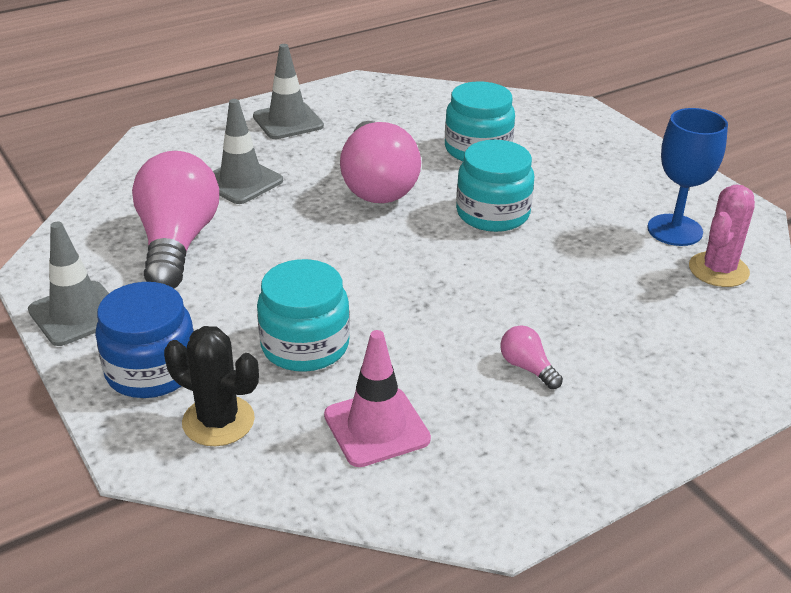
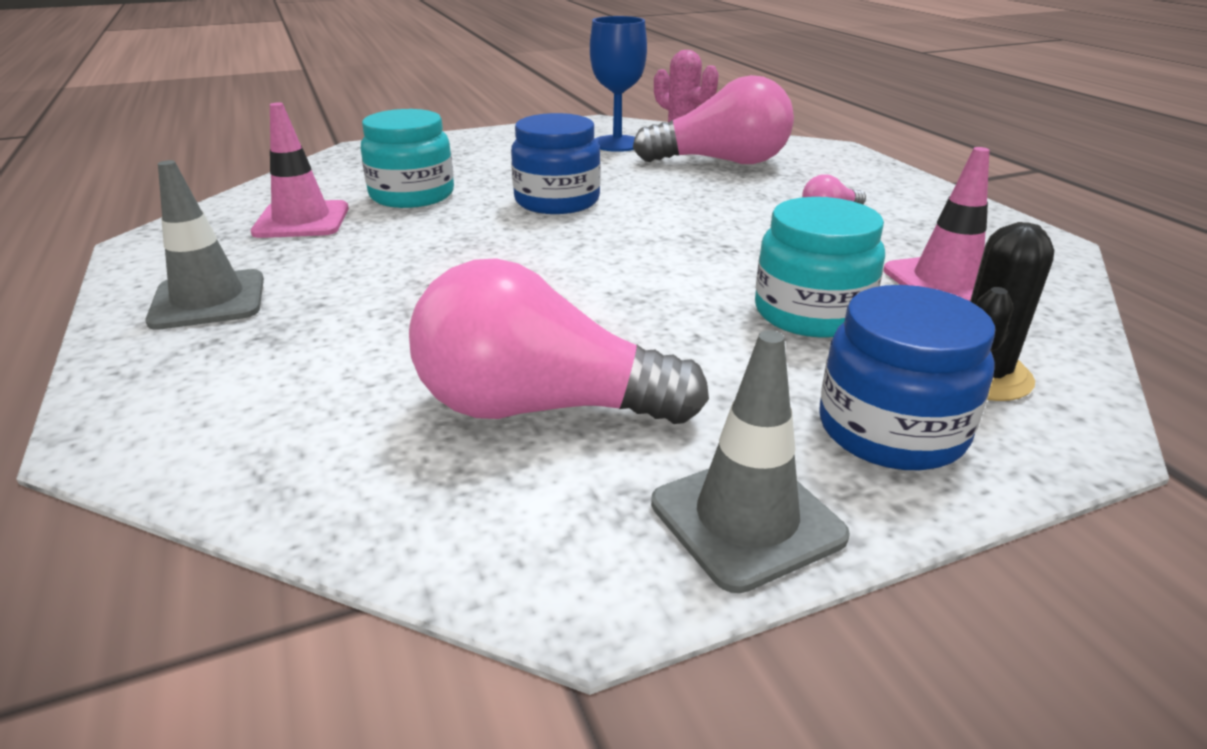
camera: 80 degrees left, 5 degrees down
grey traffic cone [213,99,283,204] -> none
pink light bulb [340,121,421,203] -> pink light bulb moved to [633,75,794,164]
turquoise jar [456,140,534,232] -> blue jar [511,113,601,214]
none -> pink traffic cone [251,103,349,238]

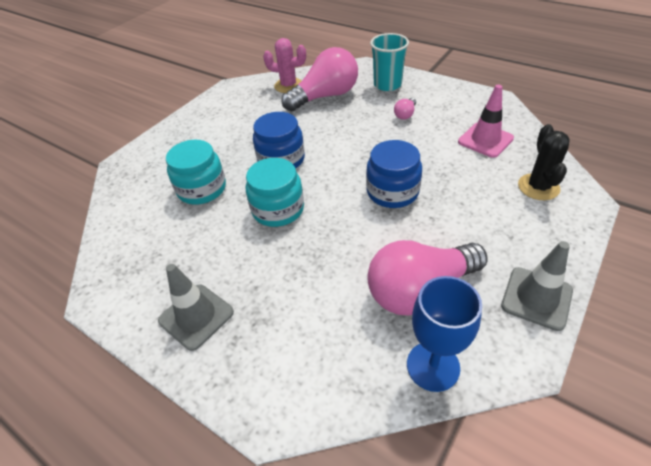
camera: 30 degrees left, 15 degrees up
pink traffic cone [251,103,349,238] -> none
blue goblet [590,16,647,152] -> blue goblet moved to [407,276,482,392]
turquoise jar [755,197,885,338] -> turquoise jar moved to [246,158,304,227]
blue jar [819,285,996,470] -> blue jar moved to [366,140,422,208]
none -> turquoise cup [370,33,409,91]

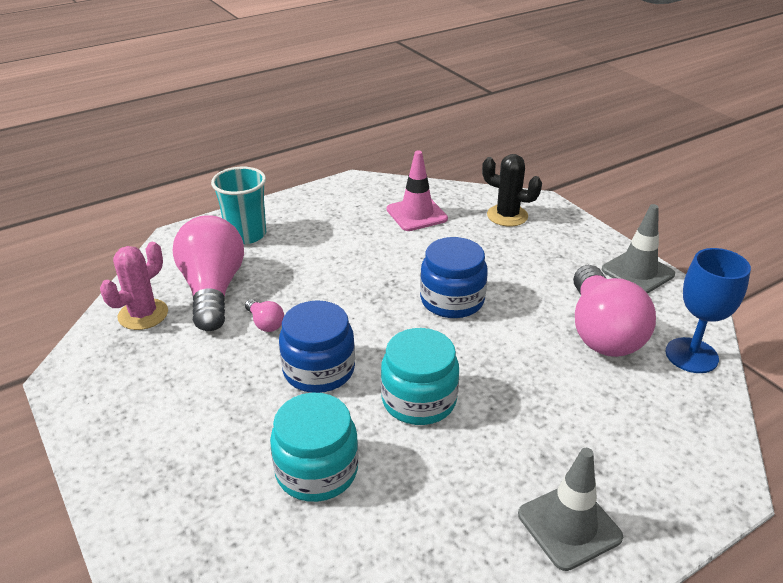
camera: 70 degrees left, 10 degrees down
pink light bulb [394,98,416,120] -> pink light bulb moved to [245,299,284,332]

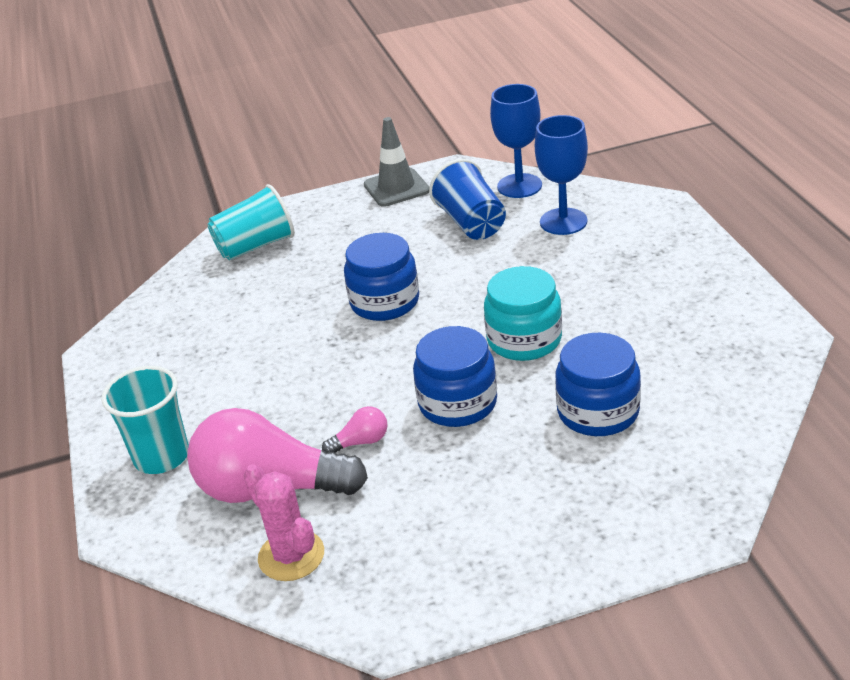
camera: 70 degrees left, 0 degrees up
turquoise jar [270,393,359,502] -> blue jar [555,333,641,436]
pink traffic cone [387,151,448,231] -> none
black cactus [482,154,542,227] -> turquoise cup [208,184,295,260]
grey traffic cone [518,448,623,571] -> none
pink light bulb [573,265,656,357] -> blue cup [429,159,506,240]
none -> blue goblet [535,115,588,235]

